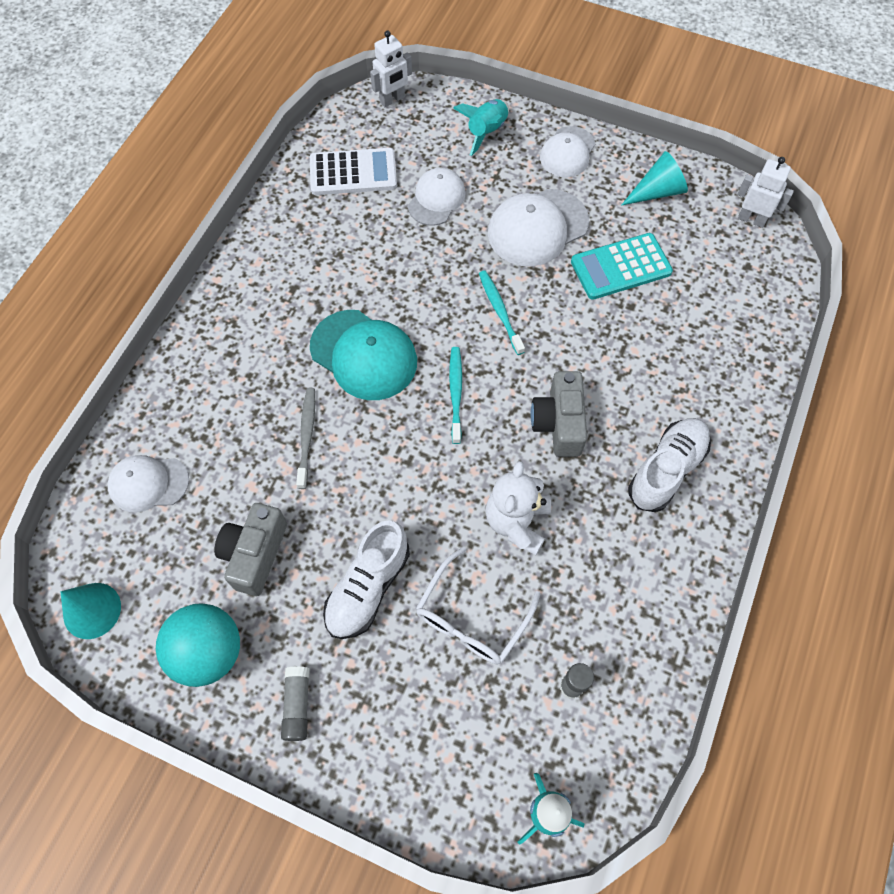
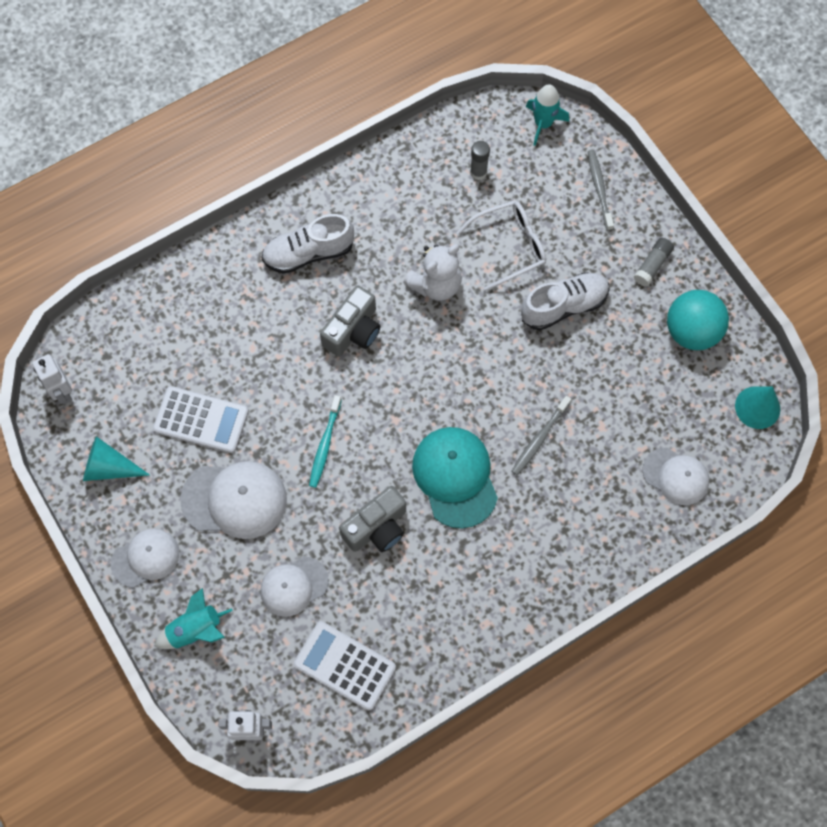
camera: 145 degrees left, 5 degrees up
grey camera [214,503,287,596] -> grey camera moved to [339,486,406,552]
turquoise toothbrush [449,347,462,444] -> none
turquoise calculator [571,233,673,300] -> white calculator [153,386,249,453]
none -> grey toothbrush [588,150,614,231]

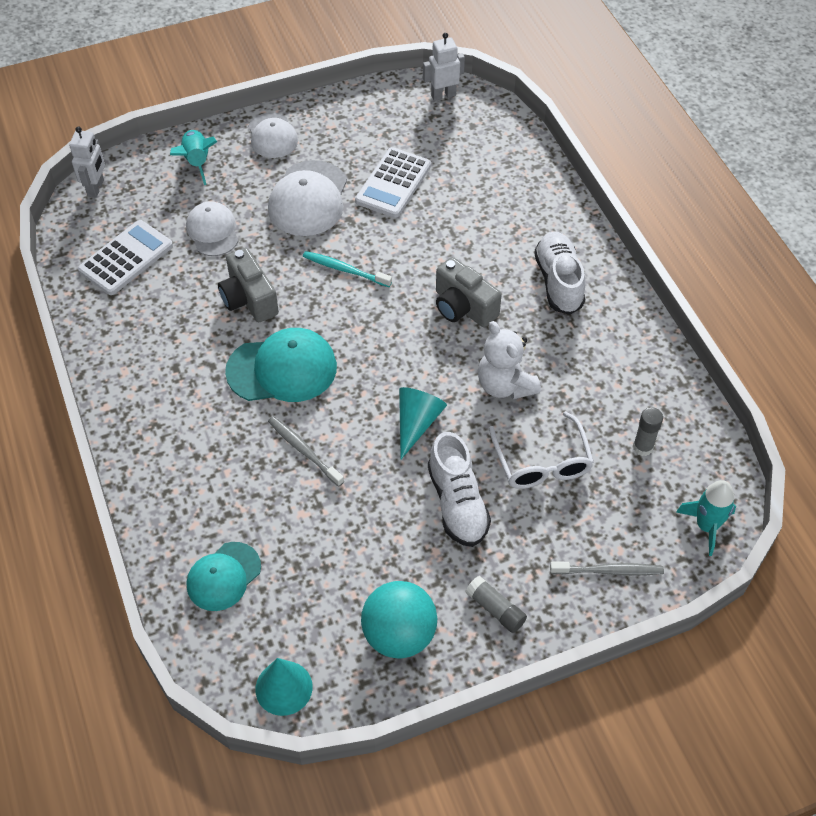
camera: 100 degrees right, 15 degrees down
turquoise cone [83,436,150,481] -> turquoise cone moved to [399,387,447,459]
white cap [643,447,709,505] -> turquoise cap [187,542,261,611]

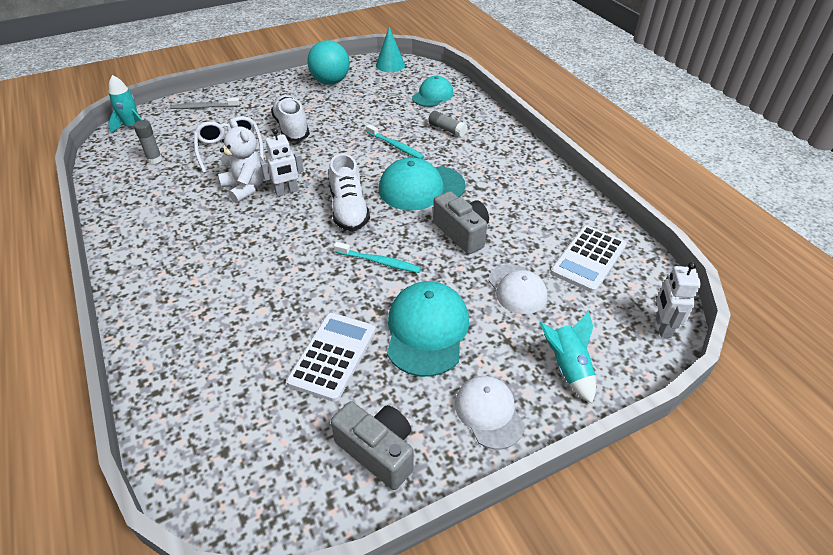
camera: 175 degrees right, 10 degrees down
white cap [268,160,347,236] -> turquoise cap [387,281,469,377]
grey toothbrush [268,416,344,487] -> turquoise toothbrush [366,124,424,159]
turquoise cone [399,387,447,459] -> none
white robot [423,33,465,101] -> white robot moved to [260,128,304,196]
grey camera [436,257,502,327] -> grey camera moved to [331,401,414,490]
grey glue stick [466,576,527,633] -> grey glue stick moved to [428,111,467,137]
white shoe [534,232,586,315] -> white shoe moved to [329,153,370,231]

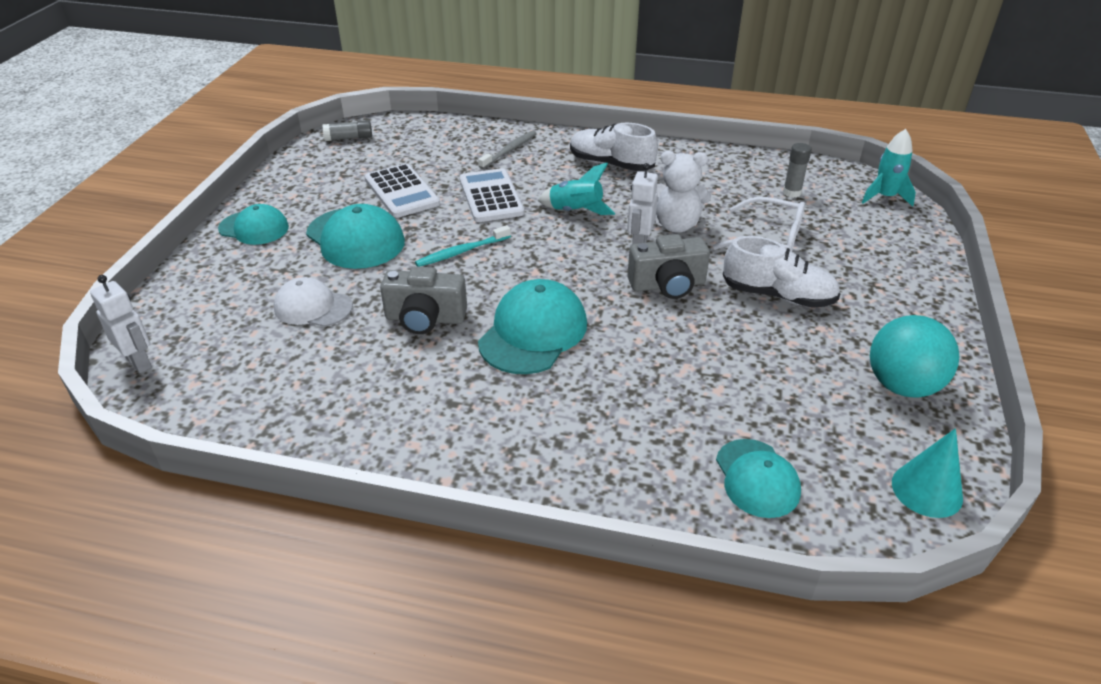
camera: 130 degrees right, 5 degrees down
grey toothbrush [170,98,240,109] -> grey toothbrush moved to [478,131,537,169]
white shoe [329,153,370,231] -> white shoe moved to [570,123,658,171]
grey camera [331,401,414,490] -> grey camera moved to [628,234,710,299]
turquoise toothbrush [366,124,424,159] -> none
grey glue stick [428,111,467,137] -> grey glue stick moved to [323,120,372,141]
white cap [455,376,525,449] -> turquoise cap [218,204,289,245]
turquoise rocket [540,311,596,404] -> turquoise rocket moved to [538,163,615,215]
white calculator [550,225,627,293] -> white calculator moved to [459,168,524,222]

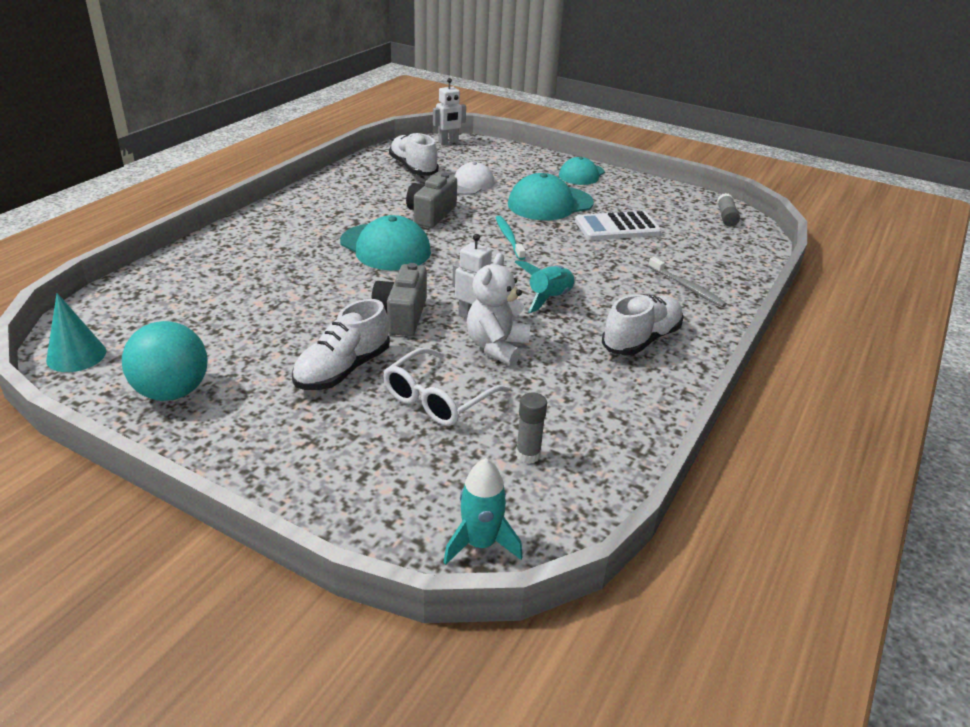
camera: 105 degrees right, 5 degrees down
white calculator [459,168,524,222] -> none
turquoise cap [716,439,801,518] -> none
none -> white shoe [389,132,439,175]

